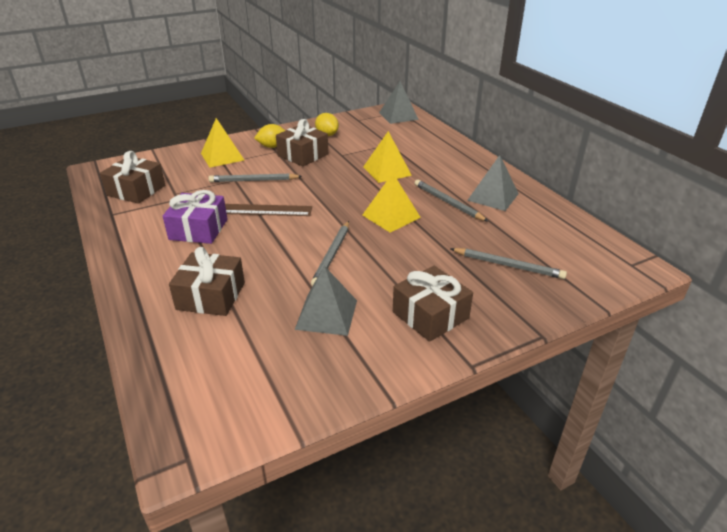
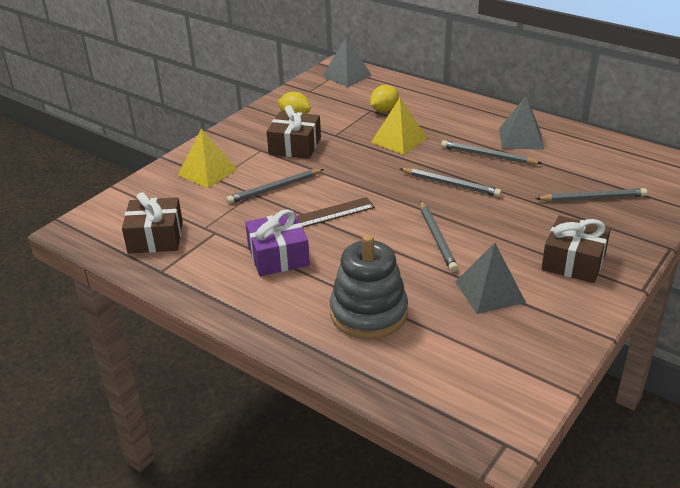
camera: 25 degrees left, 0 degrees up
brown gift [169,247,245,316] -> grey stacking toy [330,235,408,339]
yellow lemon [254,124,285,148] -> yellow lemon moved to [370,85,399,112]
yellow pyramid [362,173,421,232] -> grey pencil [399,168,502,197]

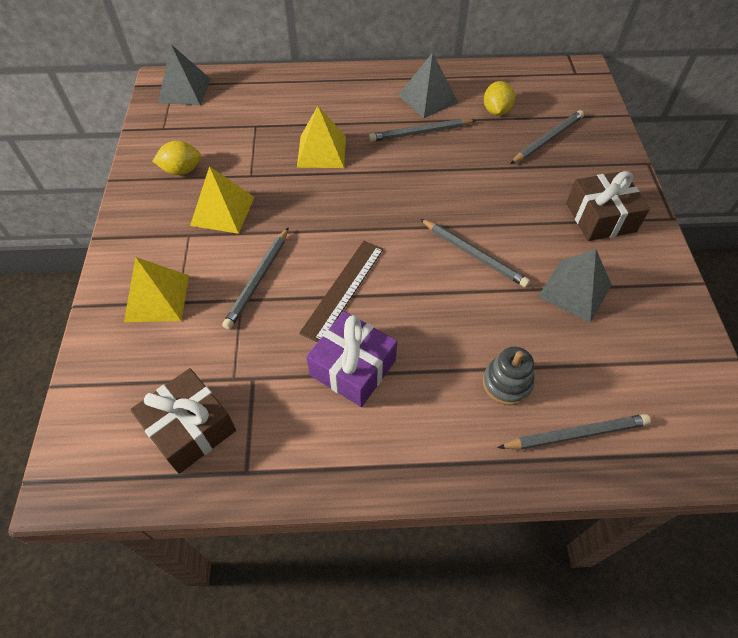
camera: 40 degrees left, 20 degrees up
brown gift [267,105,321,159] -> yellow pyramid [190,166,255,234]
grey stacking toy [330,235,408,339] -> grey stacking toy [483,347,534,405], size x0.56
yellow lemon [370,85,399,112] -> yellow lemon moved to [484,81,515,116]
grey pencil [399,168,502,197] -> grey pencil moved to [497,414,651,450]

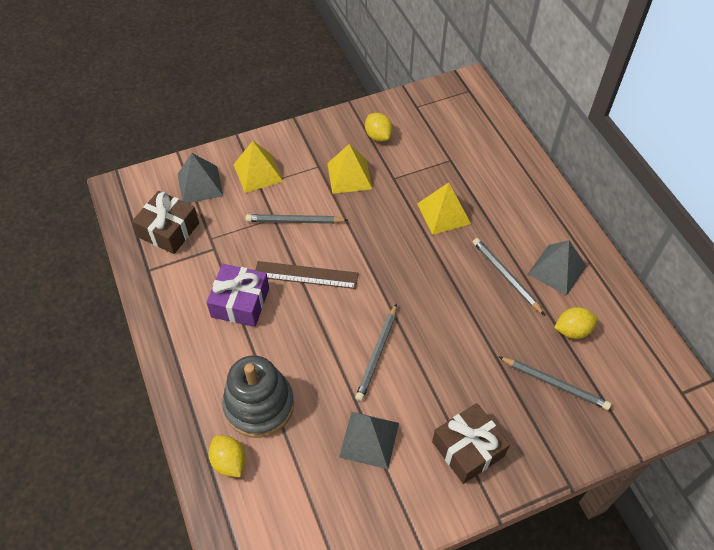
camera: 70 degrees right, 0 degrees up
grey pyramid [158,44,211,106] -> grey pyramid moved to [178,153,223,203]
grey stacking toy [483,347,534,405] -> grey stacking toy [222,355,294,438], size x1.79
grey pencil [497,414,651,450] -> yellow lemon [209,435,246,477]

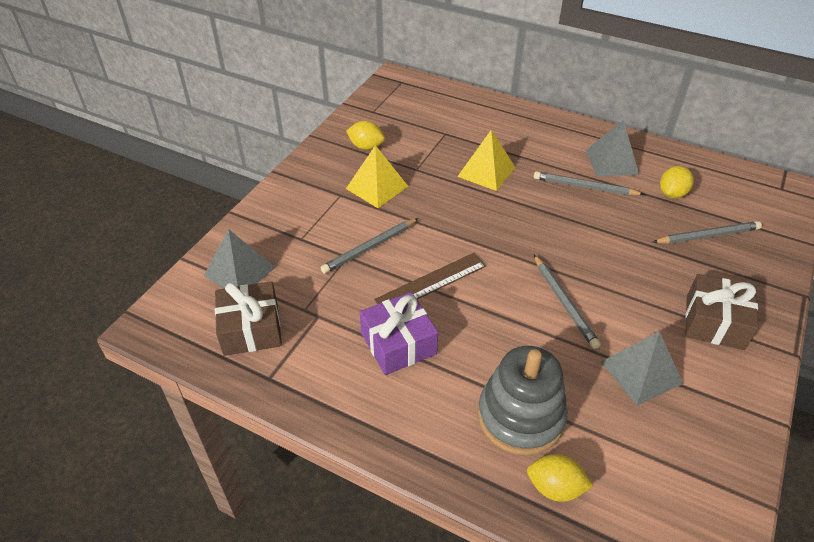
camera: 40 degrees left, 10 degrees down
yellow pyramid [233,141,283,193] -> none

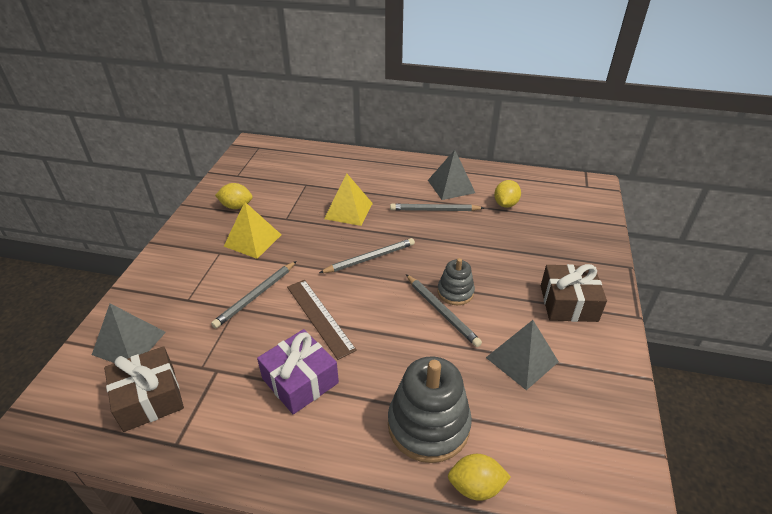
camera: 15 degrees left, 5 degrees down
brown ruler [374,253,486,304] -> brown ruler turned 75 degrees counterclockwise [287,280,357,360]
grey pencil [653,221,762,244] -> grey pencil moved to [319,238,415,273]
none -> grey stacking toy [437,258,475,305]

